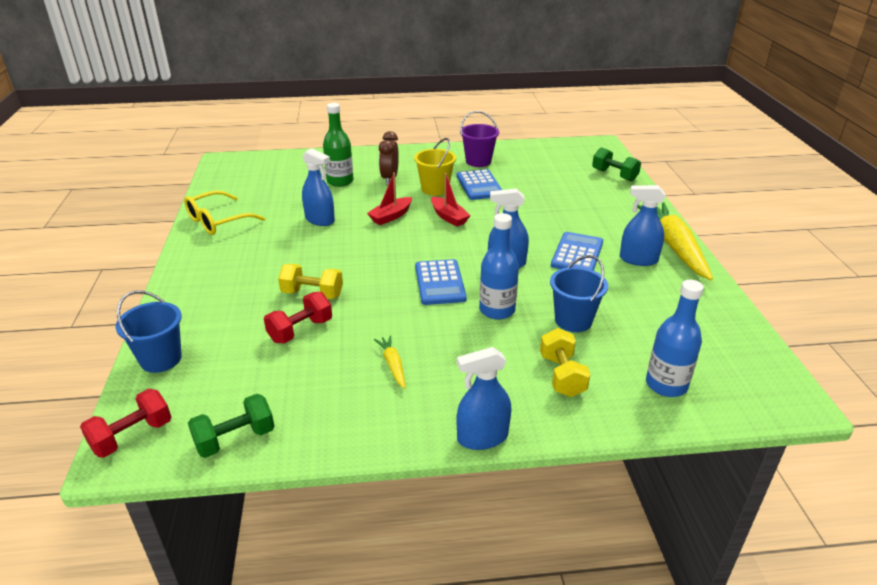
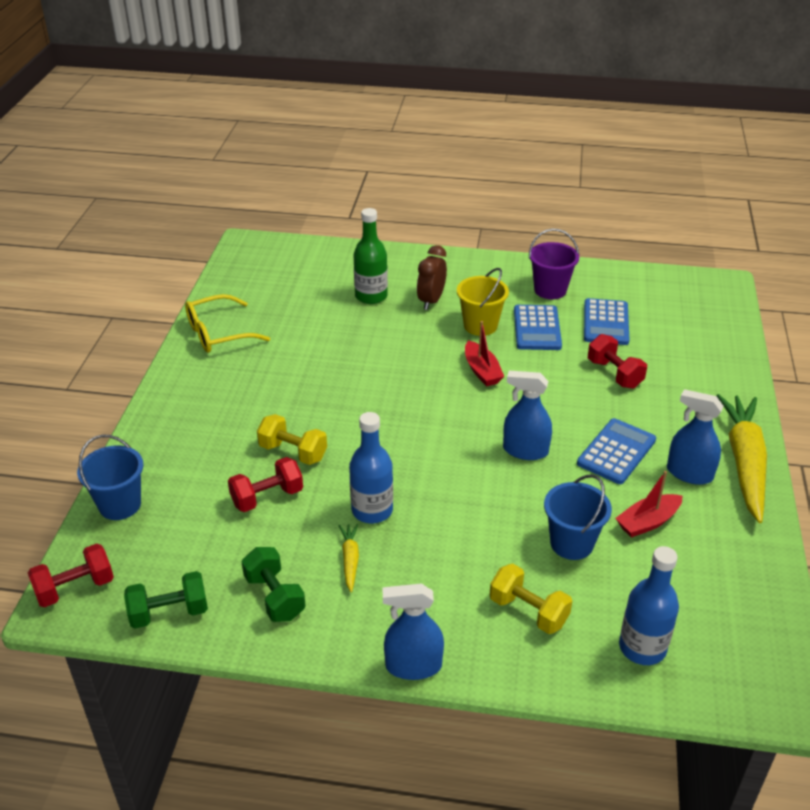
camera: 15 degrees right, 5 degrees up
blue spray bottle [302,148,335,226] -> none
red boat [367,172,412,225] -> red boat moved to [615,471,683,538]
blue calculator [415,259,467,305] -> blue calculator moved to [584,298,630,345]
blue bottle [479,213,519,320] -> blue bottle moved to [349,412,393,523]
yellow dumbbell [540,328,590,397] -> yellow dumbbell turned 60 degrees counterclockwise [490,563,572,634]
green dumbbell [592,147,641,182] -> green dumbbell moved to [241,547,306,622]
none -> red dumbbell [588,334,647,389]

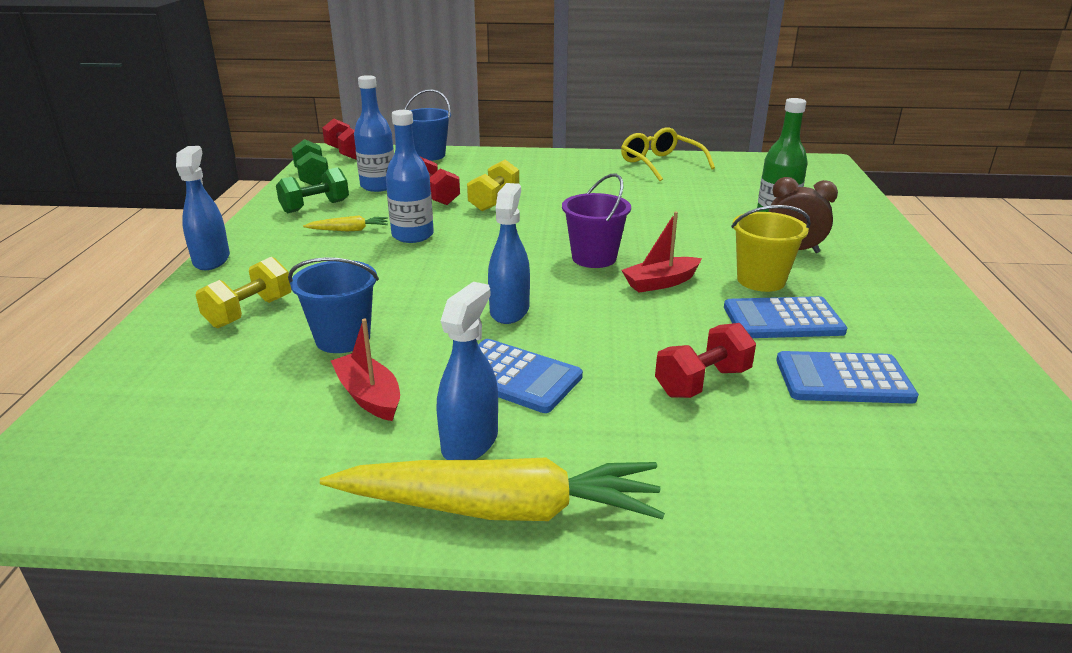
camera: 85 degrees right, 10 degrees down
purple bucket [529,229,579,299] -> purple bucket moved to [562,173,631,268]
blue bottle [619,546,679,665] -> blue bottle moved to [354,75,394,192]

